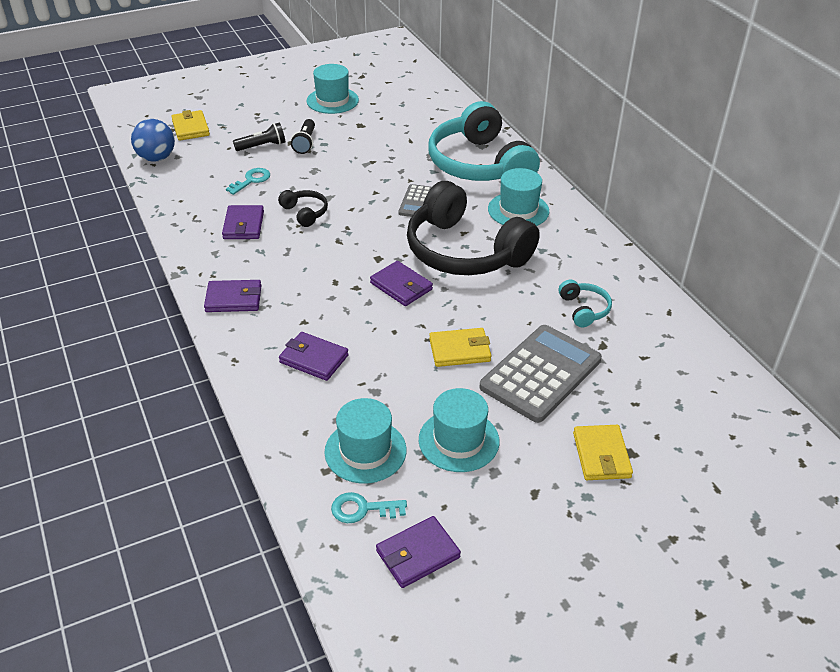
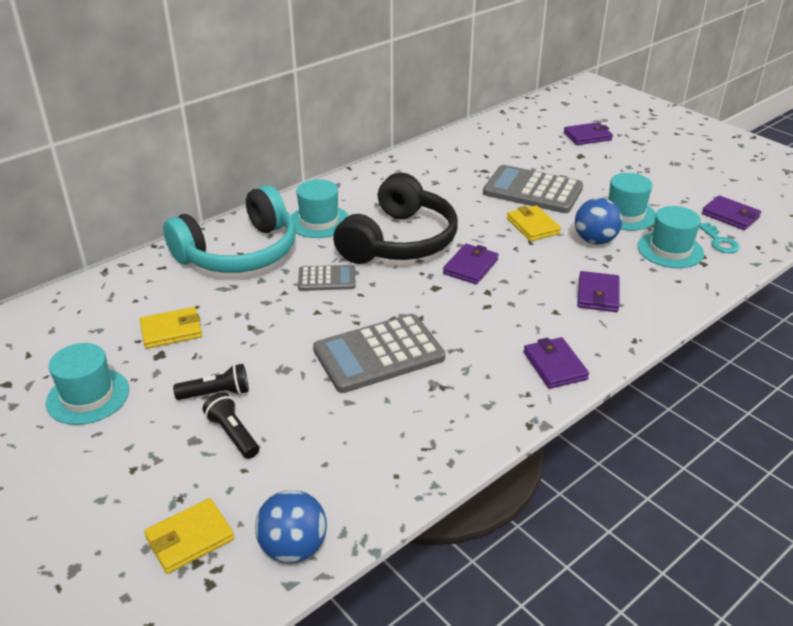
camera: 105 degrees left, 5 degrees down
purple wallet [222,205,264,239] -> purple wallet moved to [564,122,613,145]
turquoise key [226,168,270,195] -> none
black headphones [278,190,328,227] -> grey calculator [313,314,445,393]
turquoise headphones [558,280,612,327] -> none
yellow wallet [573,425,633,480] -> yellow wallet moved to [140,307,202,349]
none -> blue ball [575,198,622,245]

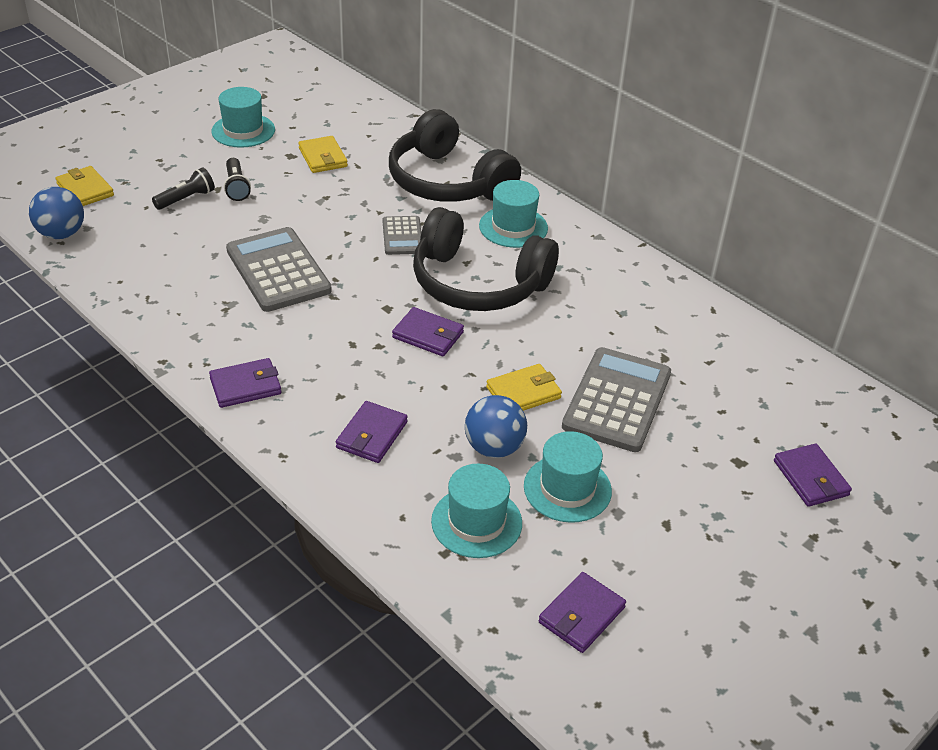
camera: 85 degrees right, 5 degrees up
turquoise headphones [163,185,296,273] -> black headphones [389,109,521,202]
purple wallet [577,271,620,312] -> purple wallet turned 75 degrees counterclockwise [336,401,408,463]
turquoise key [699,222,740,253] -> none

